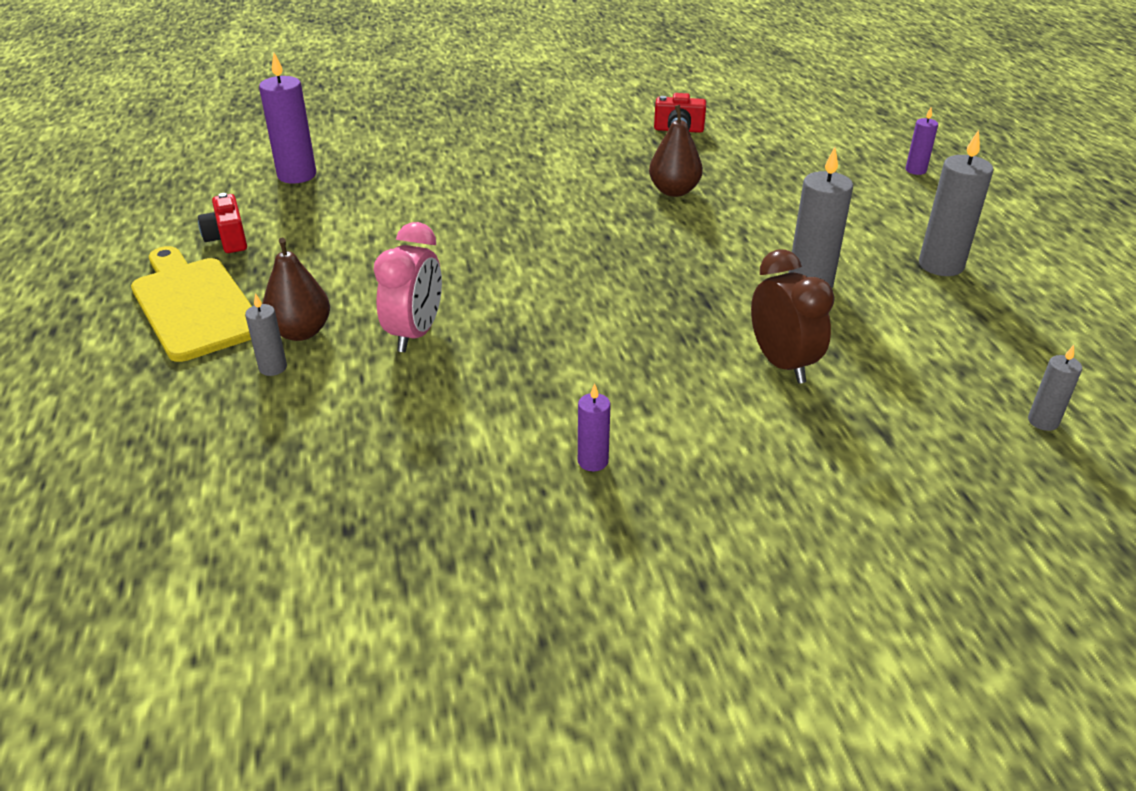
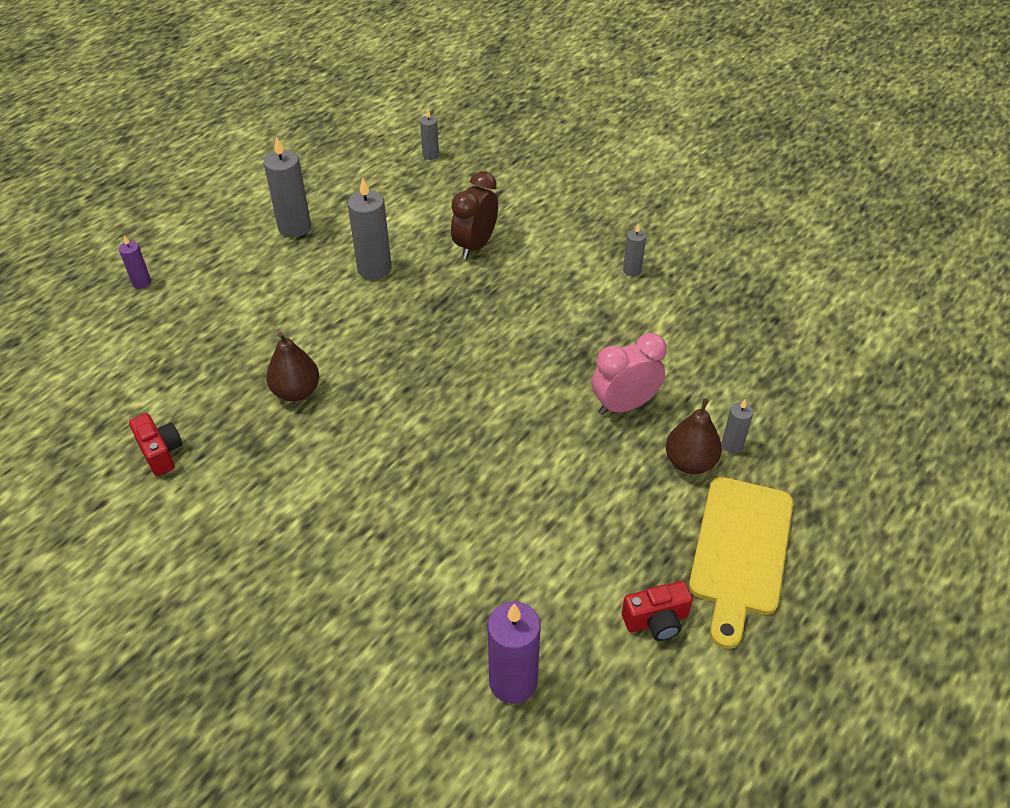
camera: 130 degrees left, 10 degrees up
red camera [198,193,247,253] -> red camera turned 45 degrees clockwise [622,581,693,641]
purple candle [578,384,611,471] -> grey candle [623,223,646,276]

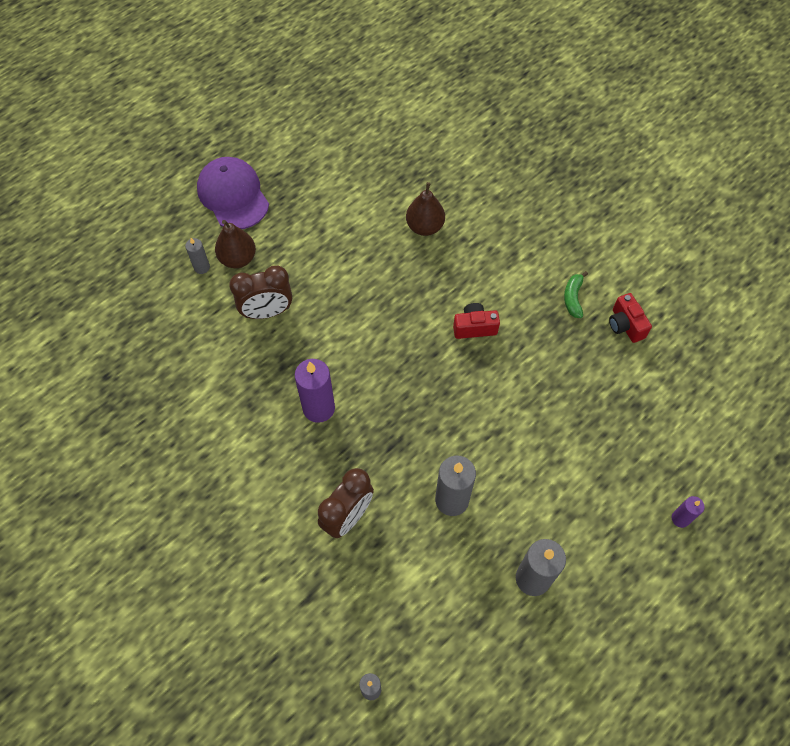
camera: 170 degrees left, 15 degrees up
brown pear [266,332,319,401] -> brown pear moved to [406,182,445,236]
purple candle [488,601,541,704] -> purple candle moved to [295,359,335,423]
pink clock [592,333,667,415] -> brown clock [229,266,292,319]
red camera [622,581,693,641] -> red camera moved to [453,303,500,339]
grey candle [623,223,646,276] -> none
yellow cutting board [689,477,793,649] -> purple cap [197,157,269,229]
none -> green banana [564,271,588,318]

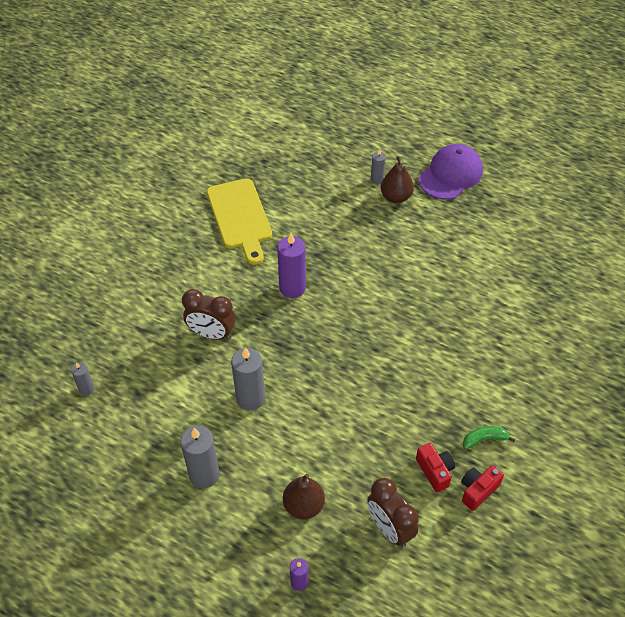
camera: 70 degrees right, 10 degrees down
brown clock [229,266,292,319] -> brown clock moved to [367,478,419,547]
brown pear [406,182,445,236] -> brown pear moved to [283,474,325,519]
red camera [453,303,500,339] -> red camera moved to [416,443,455,492]
none -> yellow cutting board [207,178,272,265]

